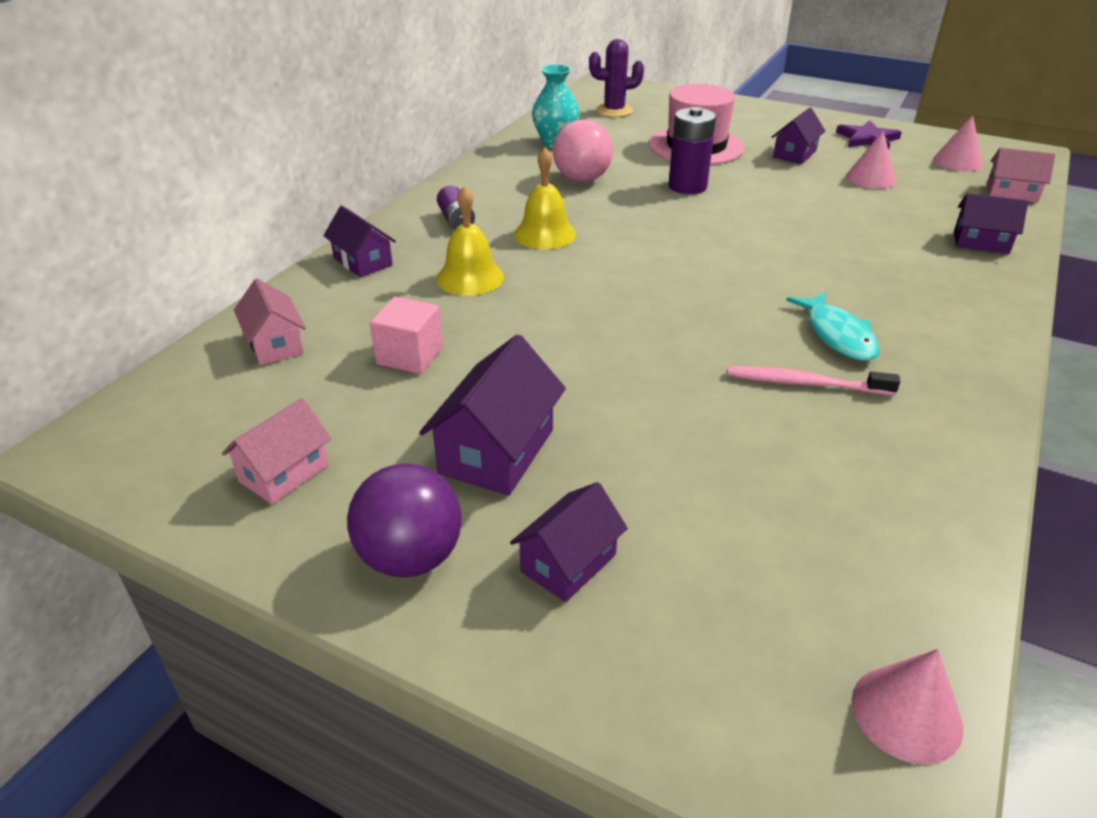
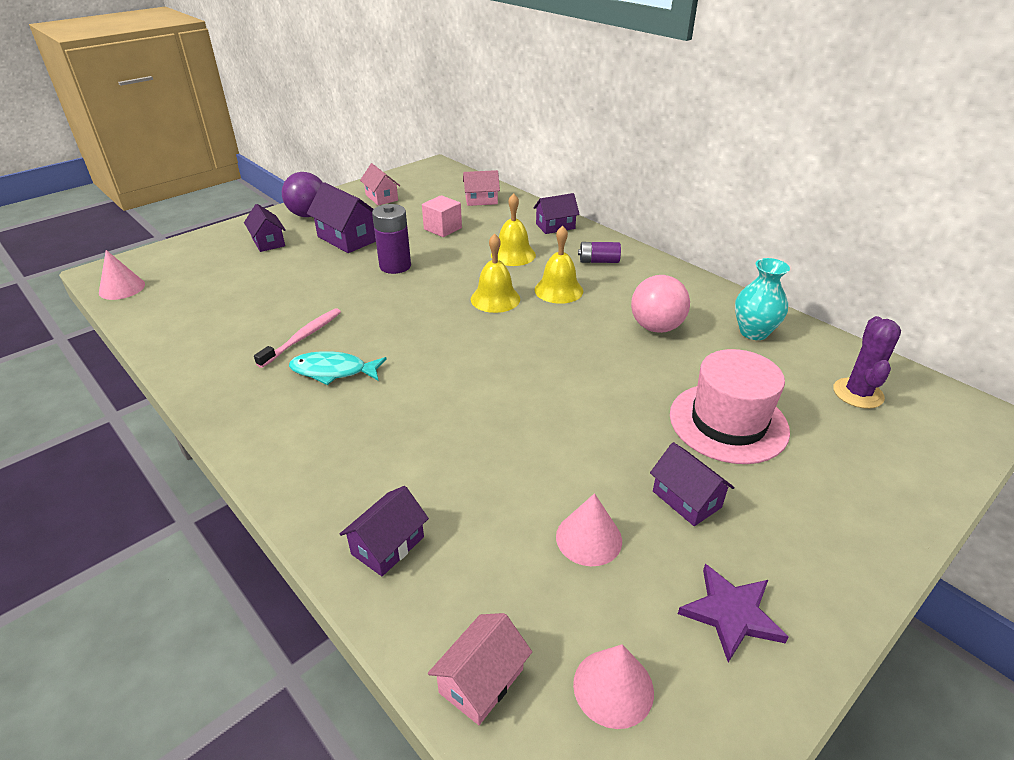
camera: 110 degrees right, 0 degrees up
purple battery [669,107,716,194] -> purple battery moved to [372,204,411,274]
none -> yellow bell [471,234,520,313]

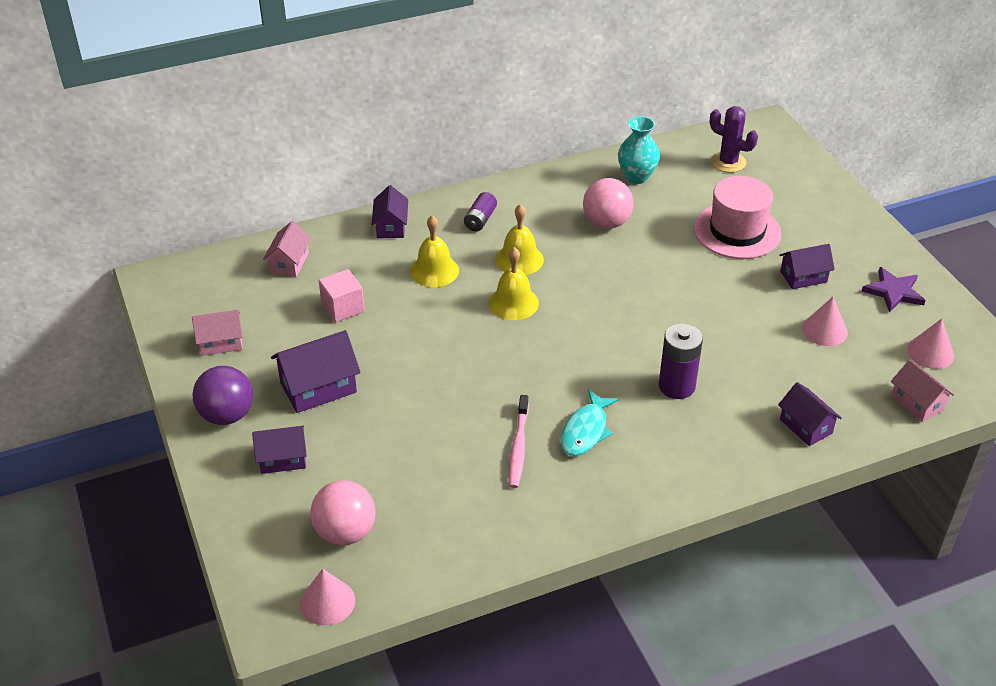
camera: 70 degrees left, 5 degrees up
pink toothbrush [254,308,341,368] -> pink toothbrush turned 135 degrees counterclockwise [509,395,529,488]
purple battery [372,204,411,274] -> purple battery moved to [659,324,703,399]
none -> pink ball [310,480,376,545]

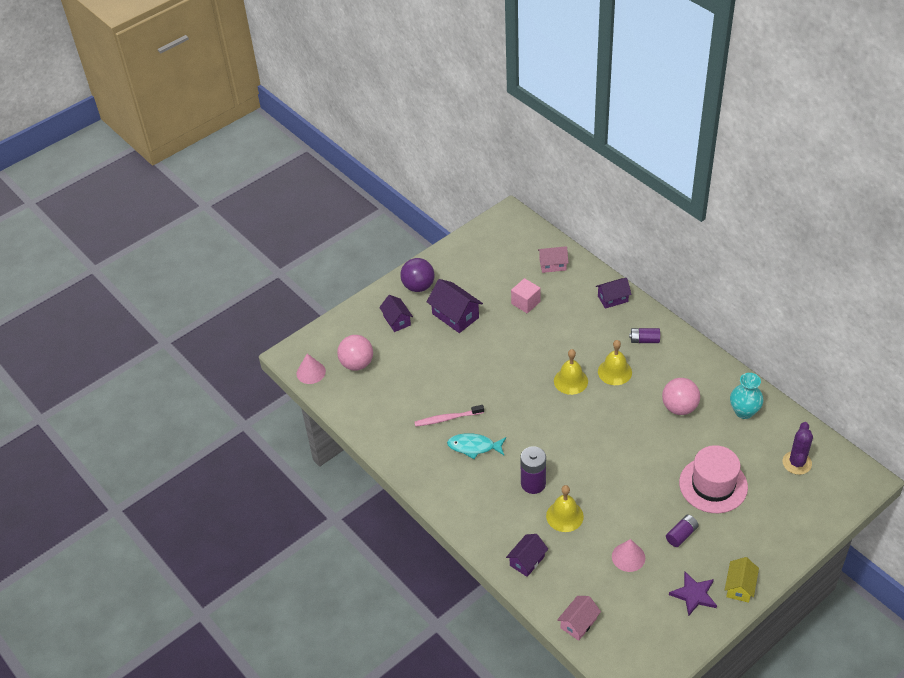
camera: 75 degrees right, 5 degrees up
pink house [192,310,243,356] -> none
yellow bell [410,215,459,287] -> yellow bell moved to [546,485,584,532]
purple house [779,244,835,289] -> purple battery [666,515,699,547]
pink cone [907,319,954,369] -> none
none -> yellow house [725,557,759,603]

